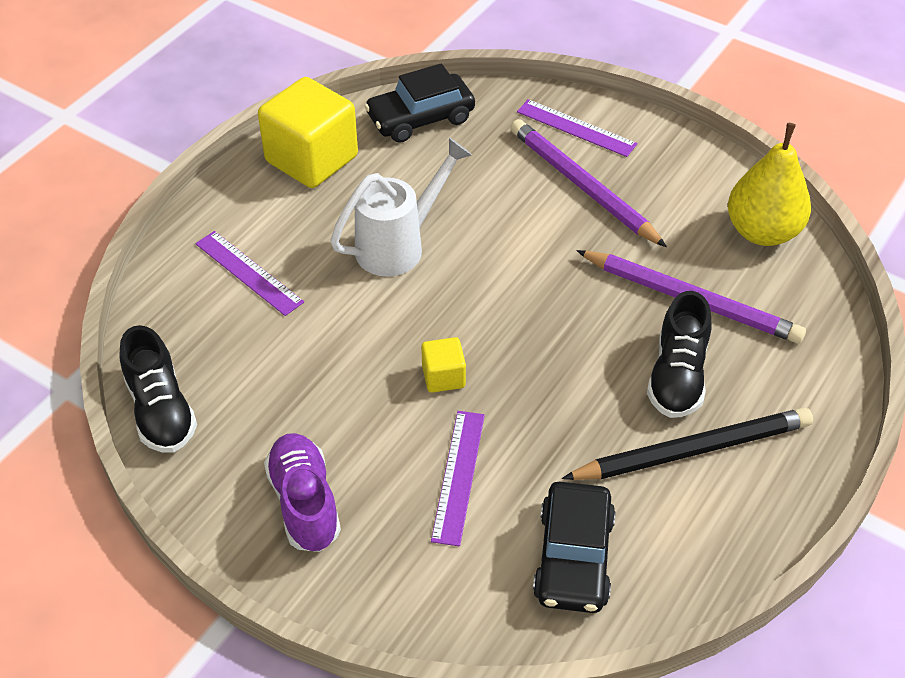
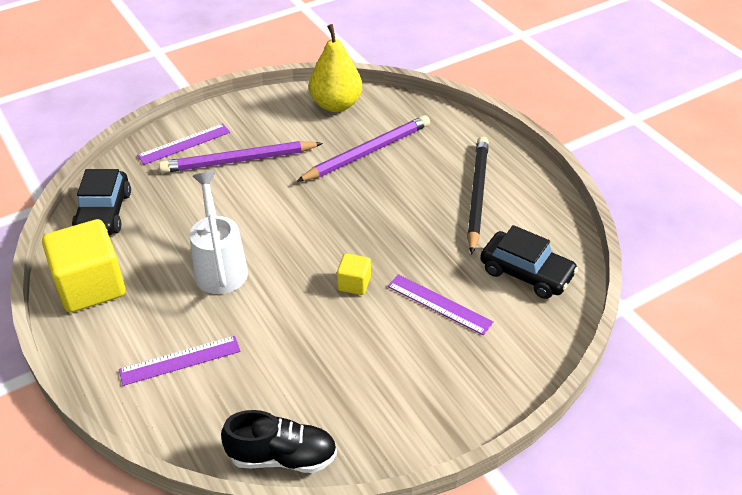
camera: 65 degrees left, 5 degrees down
purple shoe [264,433,341,552] -> none
black shoe [647,291,712,418] -> none

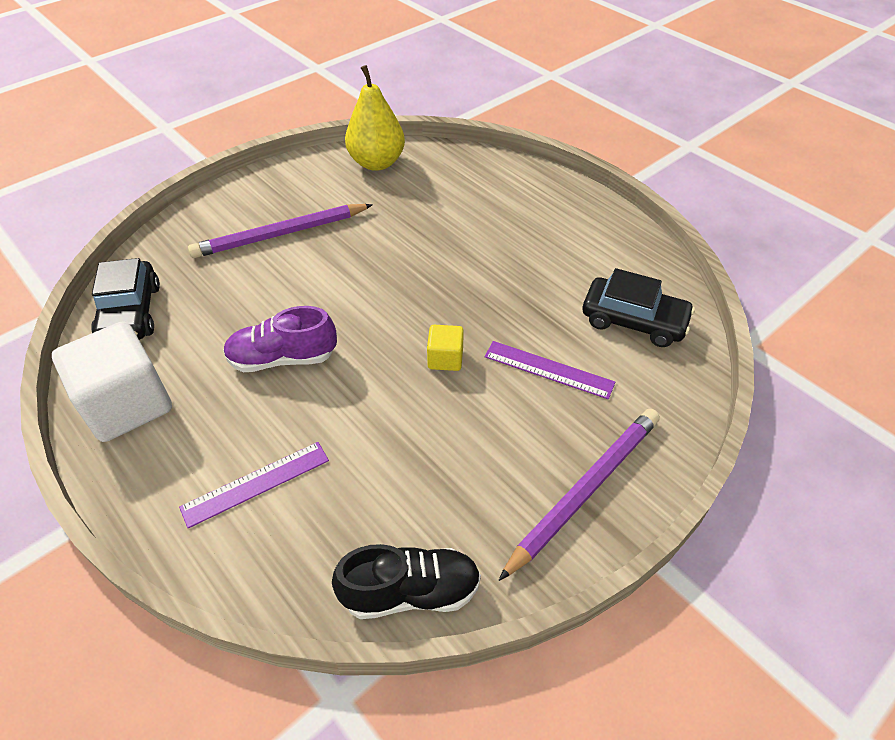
camera: 10 degrees left, 5 degrees up
yellow cube [42,219,126,313] -> white cube [52,321,172,442]
purple ruler [137,123,230,165] -> none
white watering can [190,172,248,294] -> purple shoe [223,306,337,372]
purple pencil [296,115,430,182] -> purple pencil moved to [499,409,660,581]
black pencil [467,137,489,255] -> none

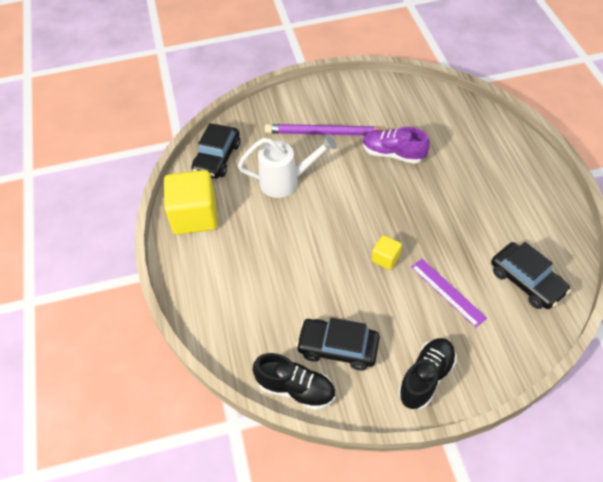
camera: 30 degrees right, 5 degrees up
white cube [52,321,172,442] -> yellow cube [164,170,218,235]
purple ruler [179,442,329,528] -> none
purple shoe [223,306,337,372] -> purple shoe moved to [363,127,430,164]
yellow pear [345,65,405,171] -> none
purple pencil [499,409,660,581] -> black shoe [398,338,456,409]
none -> white watering can [238,134,337,198]
none -> black car [296,318,380,371]

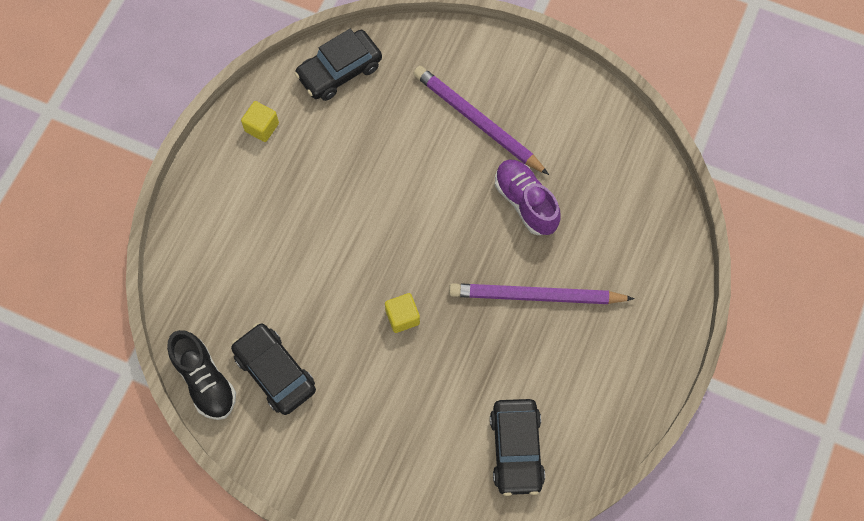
camera: 35 degrees right, 15 degrees up
yellow cube [164,170,218,235] -> yellow cube [241,101,279,142], size x0.47
white watering can [238,134,337,198] -> none
black shoe [398,338,456,409] -> none
purple ruler [411,259,487,328] -> none
none -> purple pencil [449,283,635,304]

